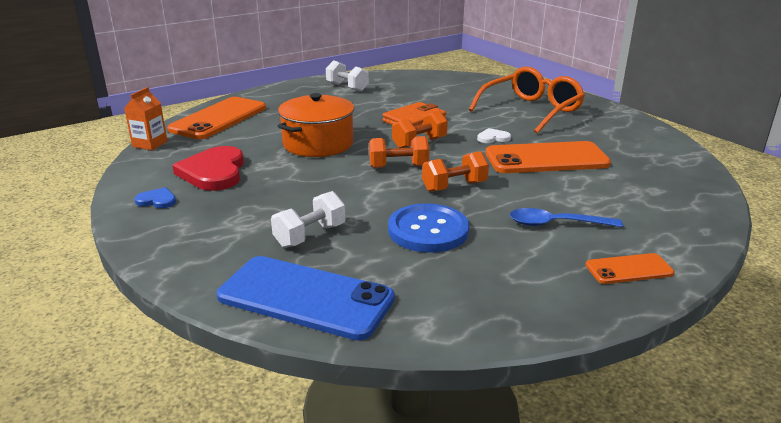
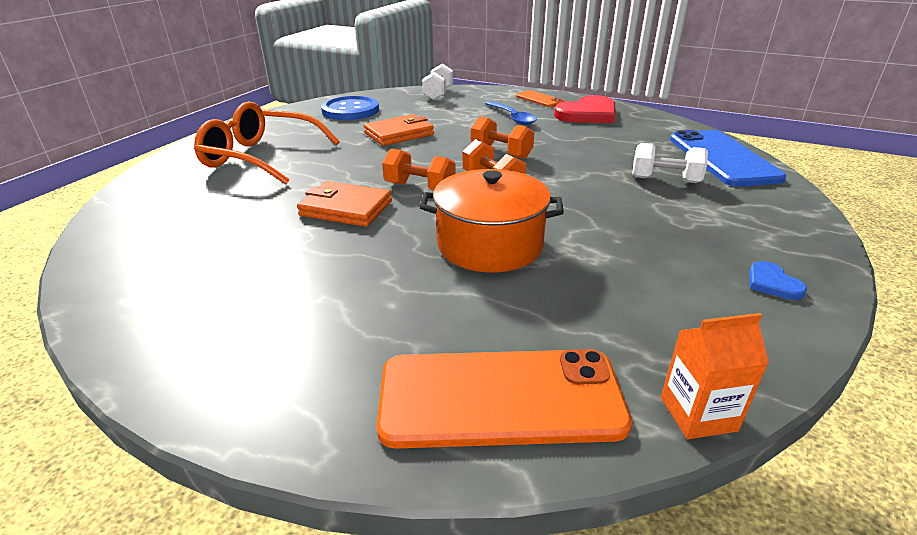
camera: 120 degrees left, 5 degrees up
red heart [172,146,244,191] -> red heart moved to [554,95,616,123]
white dumbbell [326,60,369,92] -> white dumbbell moved to [422,63,453,100]
blue button [388,203,469,252] -> blue button moved to [321,96,379,120]
white heart [477,128,511,143] -> none
orange phone [486,141,611,173] -> orange wallet [364,114,434,146]

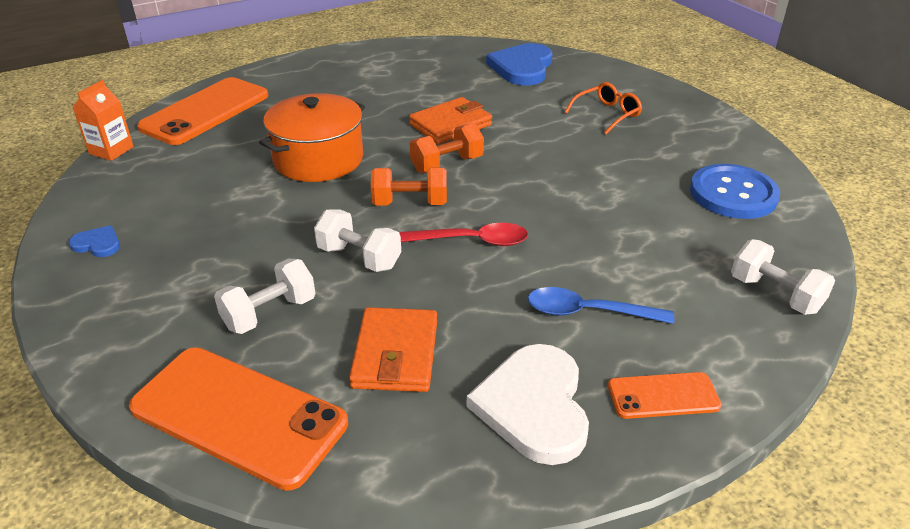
camera: 125 degrees right, 5 degrees up
orange glasses [194,101,340,184] -> orange glasses [564,82,642,134], size x0.52
orange wallet [364,114,434,146] -> orange wallet moved to [349,307,437,392]
orange dumbbell [471,116,534,159] -> red spoon [399,223,528,246]
red heart [554,95,616,123] -> white heart [467,344,589,465]
blue phone [670,130,786,187] -> orange phone [129,347,348,491]
none -> white dumbbell [314,209,401,272]
none -> blue heart [486,43,553,86]

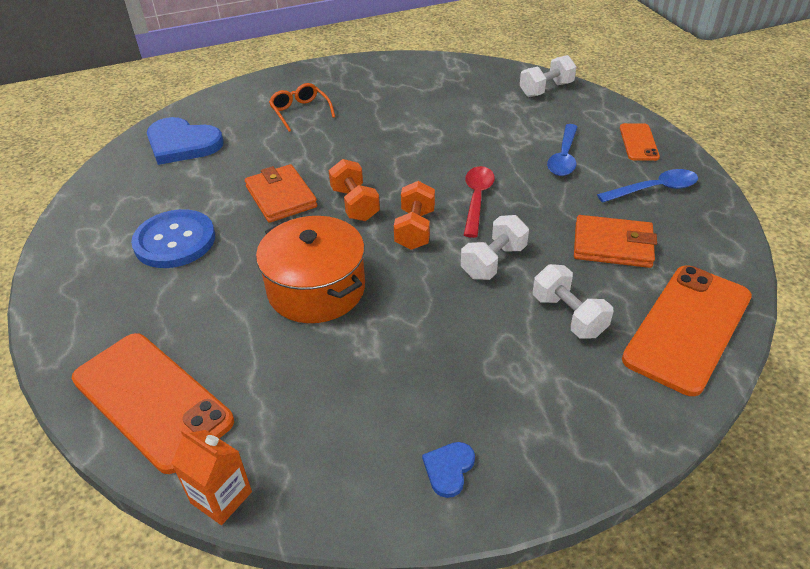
camera: 80 degrees left, 5 degrees up
white heart [467,344,589,465] -> blue spoon [597,169,698,203]
blue button [690,164,780,219] -> blue button moved to [131,209,215,268]

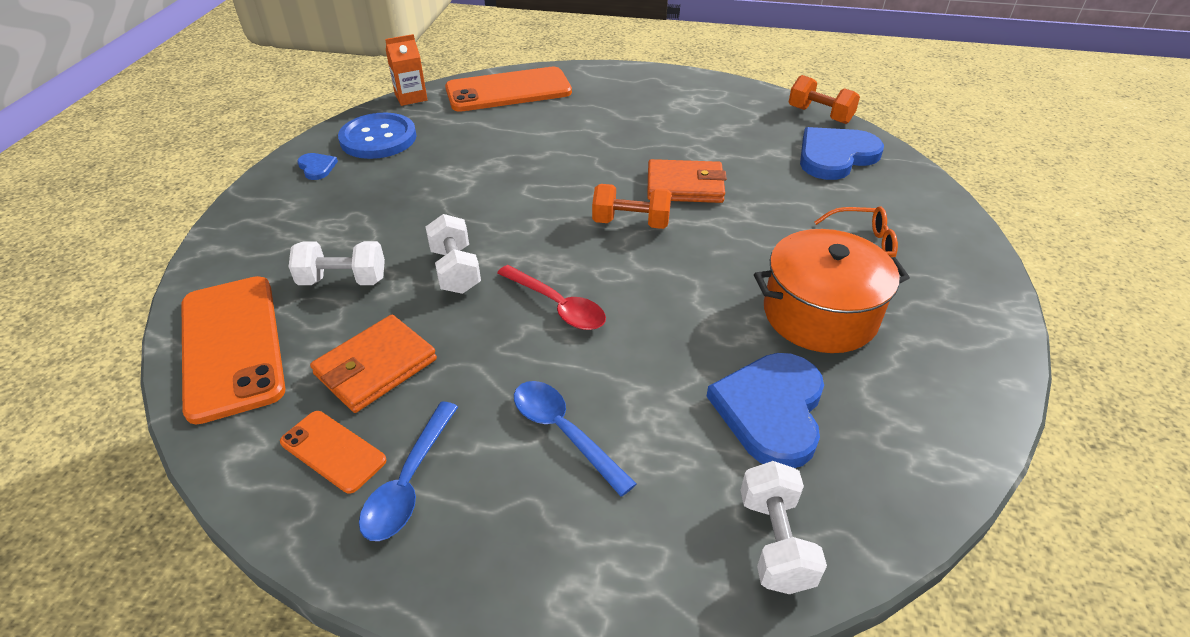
camera: 120 degrees right, 0 degrees up
blue button [131,209,215,268] -> blue button moved to [338,113,417,159]
orange pot [256,216,365,323] -> orange pot moved to [754,229,910,353]
orange dumbbell [394,181,435,250] -> orange dumbbell moved to [789,75,860,124]
orange phone [620,123,660,161] -> orange phone moved to [280,411,387,493]
none -> blue heart [706,353,824,468]

